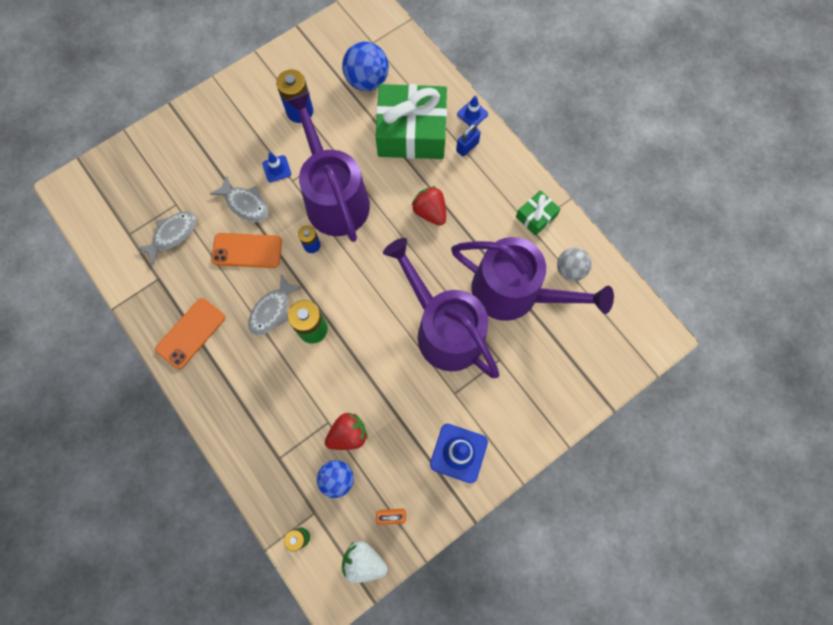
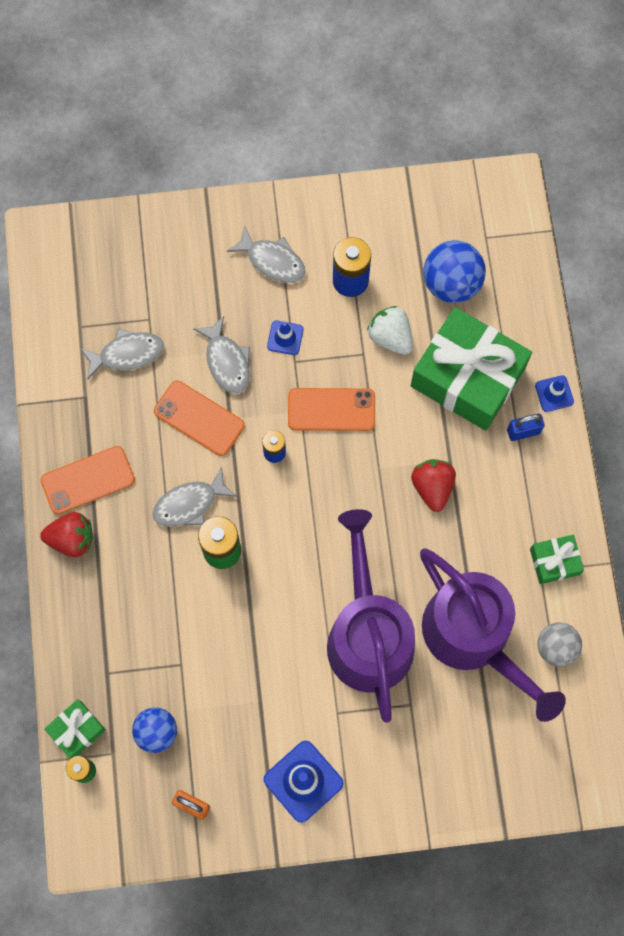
camera: 30 degrees right, 0 degrees up
purple watering can [286,93,370,242] -> orange phone [288,388,375,431]
red strawberry [325,413,368,450] -> red strawberry moved to [40,512,93,557]
white strawberry [342,541,387,583] -> white strawberry moved to [367,306,413,355]
none -> green gift [44,699,106,759]
none -> grey fish [227,226,305,283]

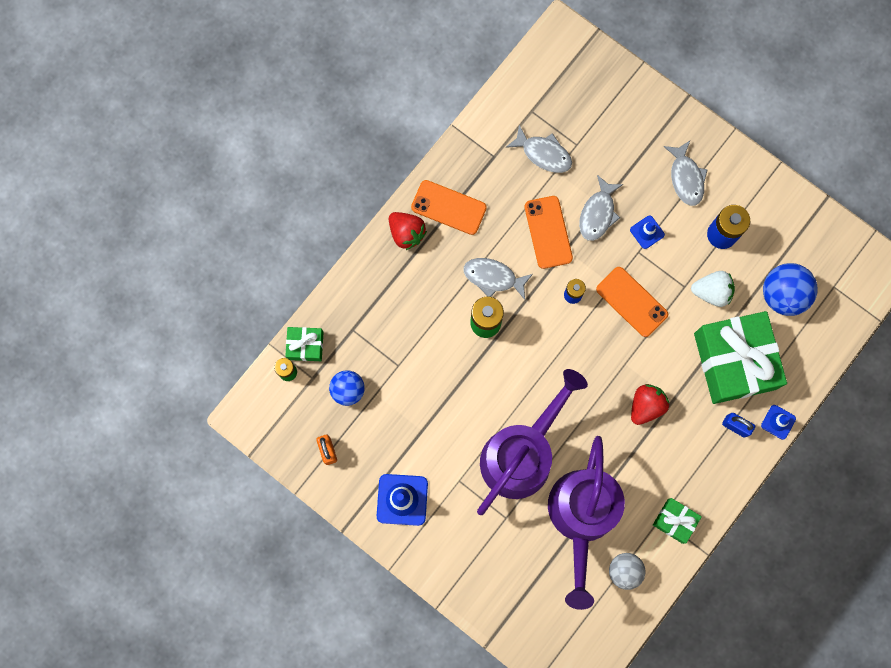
camera: 45 degrees right, 5 degrees up
white strawberry [367,306,413,355] -> white strawberry turned 90 degrees clockwise [691,271,735,307]

